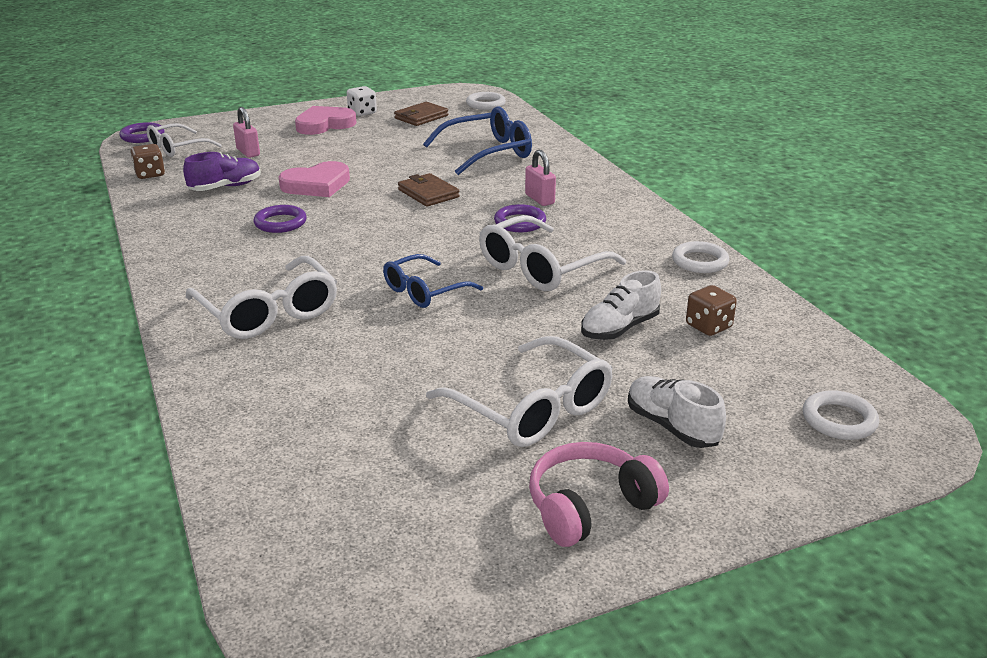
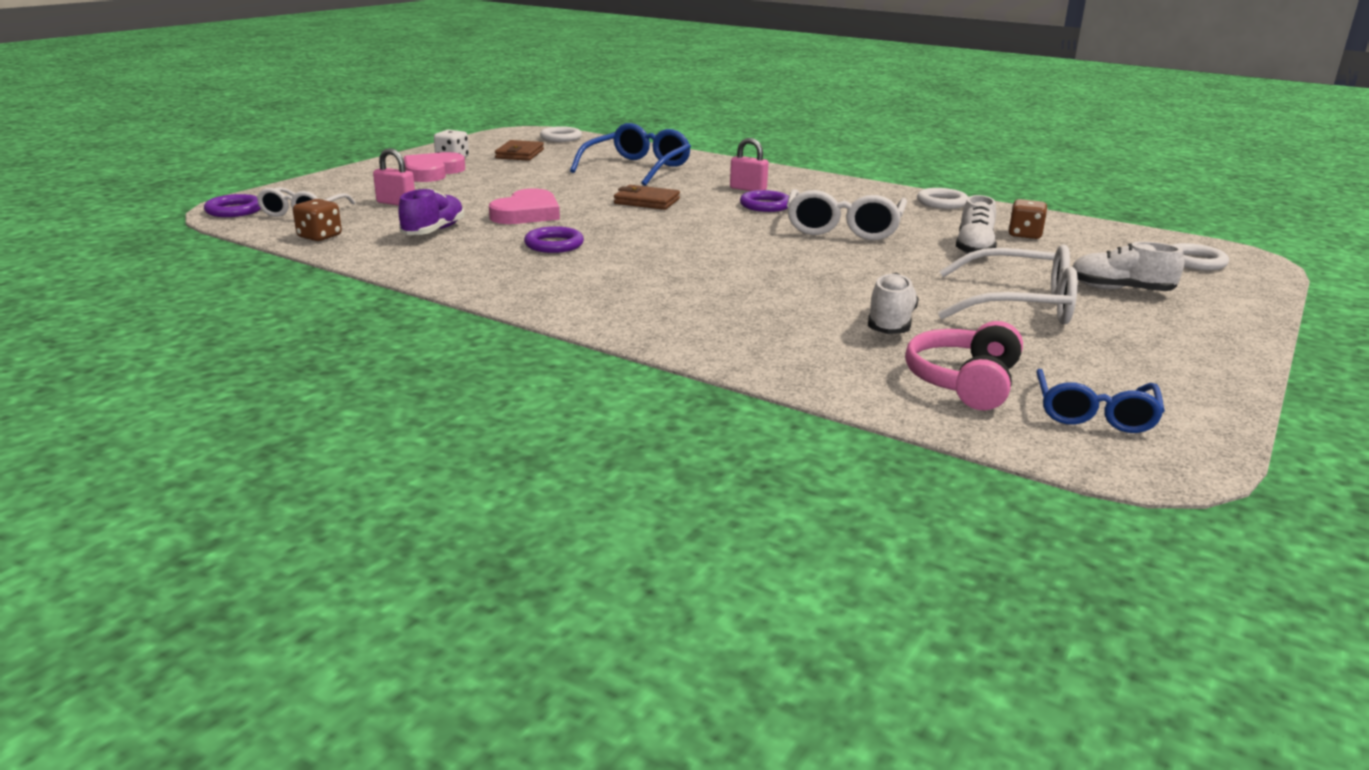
camera: 35 degrees left, 5 degrees down
white glasses [186,256,337,339] -> none
blue glasses [383,254,483,308] -> blue glasses moved to [1036,369,1165,433]
pink headphones [529,442,669,547] -> pink headphones moved to [905,321,1023,410]
none -> white shoe [868,273,918,334]

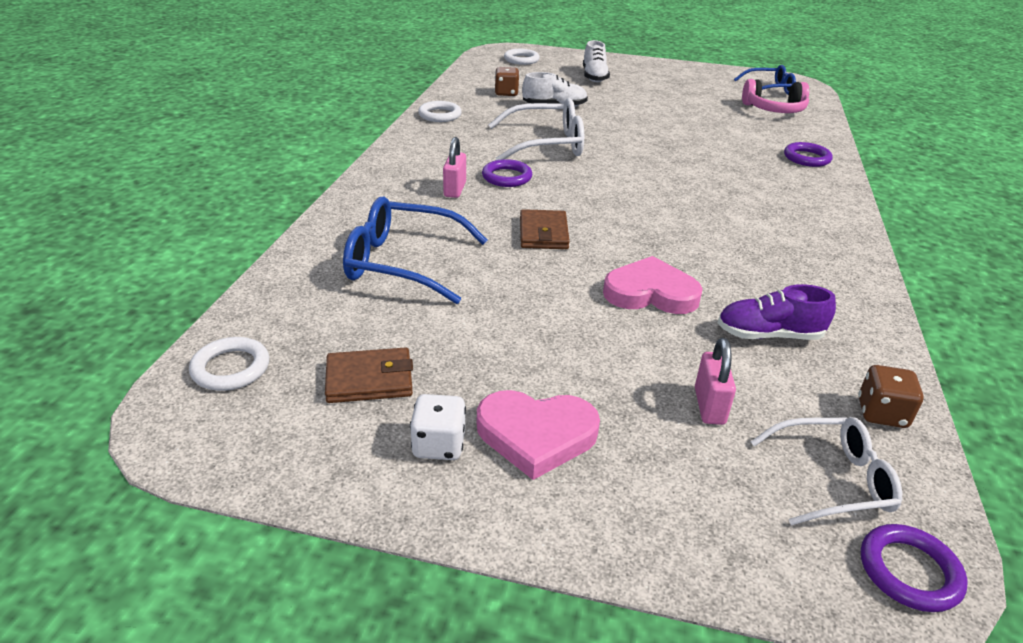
camera: 110 degrees left, 10 degrees up
purple ring [524,226,584,253] -> purple ring moved to [784,142,833,167]
white shoe [868,273,918,334] -> none
white glasses [938,244,1078,325] -> none

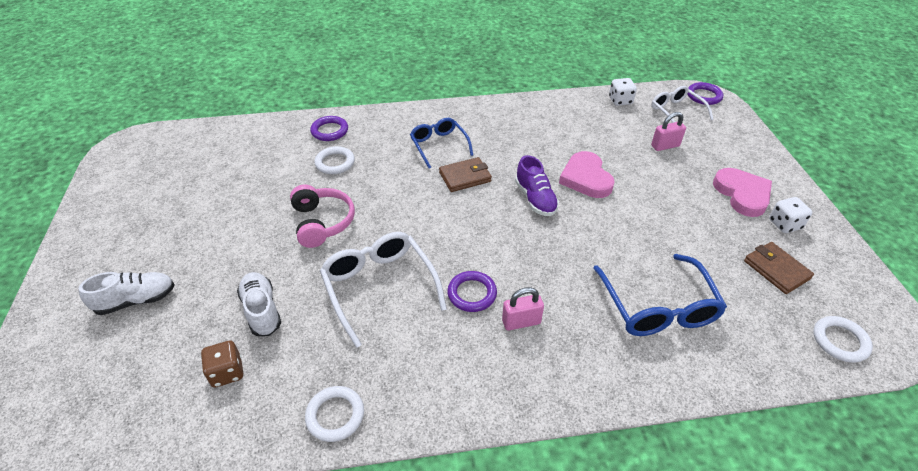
camera: 110 degrees left, 10 degrees up
white ring [504,49,540,65] -> white ring moved to [314,146,355,174]
brown wallet [520,209,570,249] -> brown wallet moved to [439,157,492,192]
purple shoe [718,284,836,340] -> purple shoe moved to [515,155,559,216]
blue glasses [734,65,796,95] -> blue glasses moved to [410,118,473,169]
pink headphones [742,79,809,113] -> pink headphones moved to [290,184,355,248]
brown dice [858,365,924,428] -> white dice [609,78,637,106]

